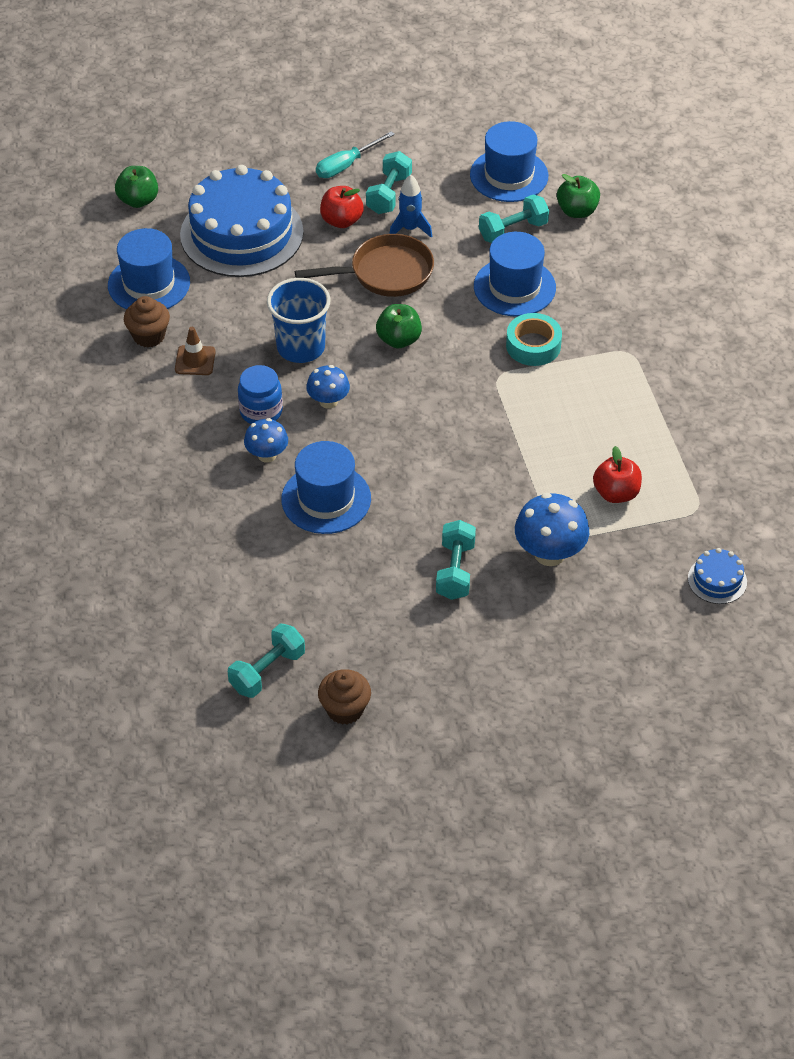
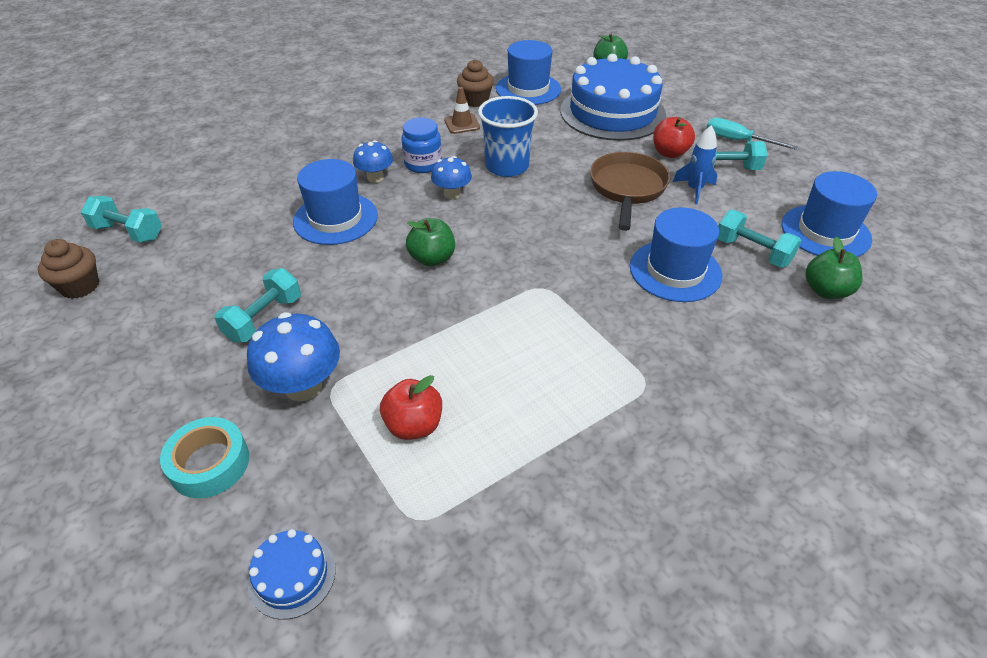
camera: 70 degrees right, 5 degrees down
brown pan [295,234,434,297] -> brown pan turned 135 degrees counterclockwise [590,152,670,231]
green apple [376,304,422,348] -> green apple moved to [406,218,455,267]
turquoise dumbbell [436,520,476,600] -> turquoise dumbbell turned 45 degrees counterclockwise [215,268,301,342]
turquoise tape [506,313,562,366] -> turquoise tape moved to [160,417,249,498]

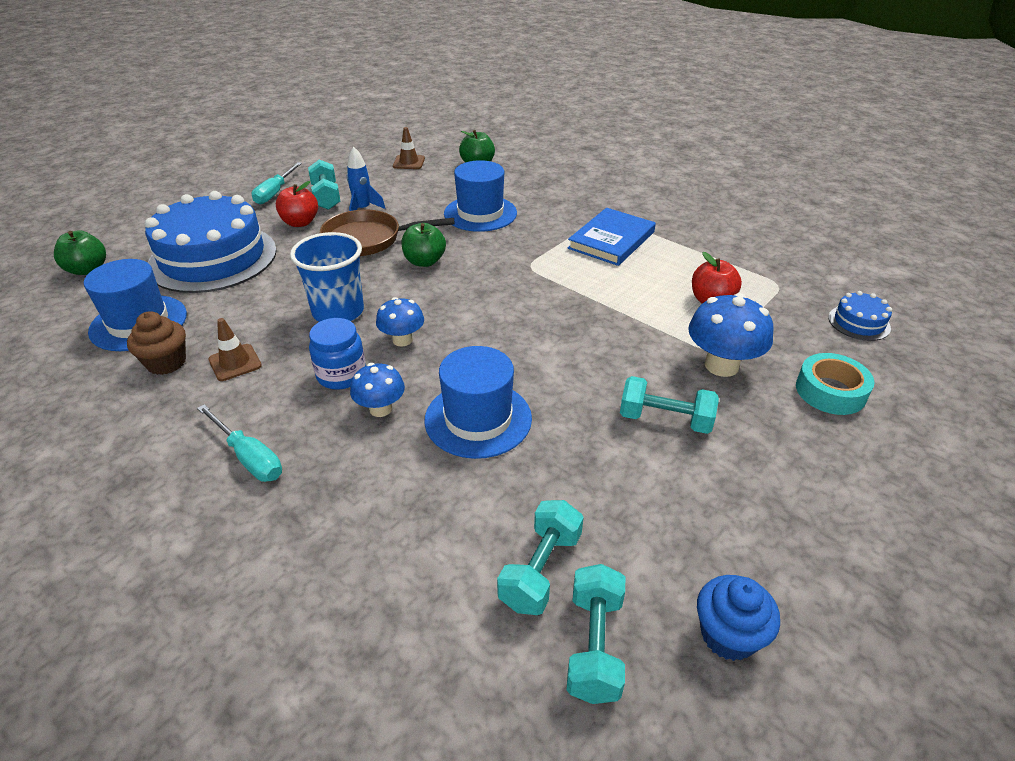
camera: 105 degrees left, 5 degrees down
brown cupcake [38,239,99,299] -> blue cupcake [697,575,780,661]
green apple [406,218,455,267] -> green apple moved to [401,223,446,267]
turquoise dumbbell [718,210,801,268] -> turquoise dumbbell moved to [497,500,584,615]
blue hat [782,171,877,257] -> brown traffic cone [393,127,425,169]
none -> turquoise screwdriver [197,404,282,482]
none -> blue book [568,208,656,266]

